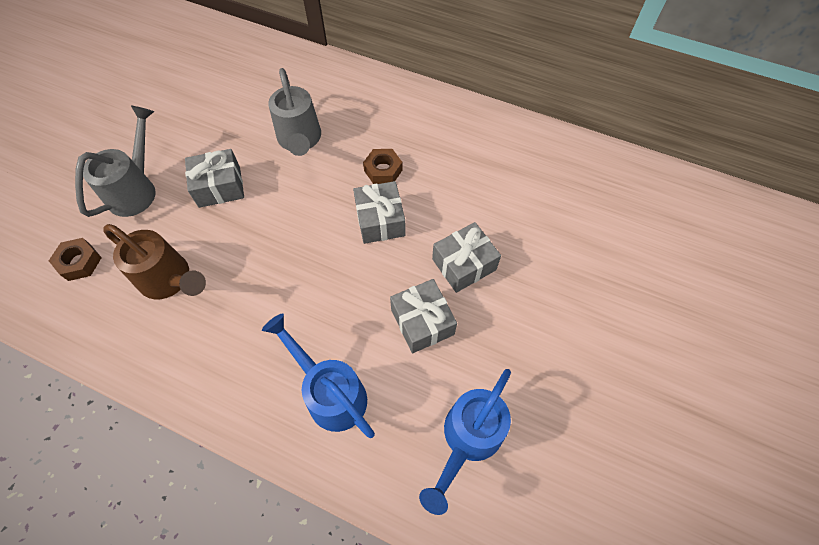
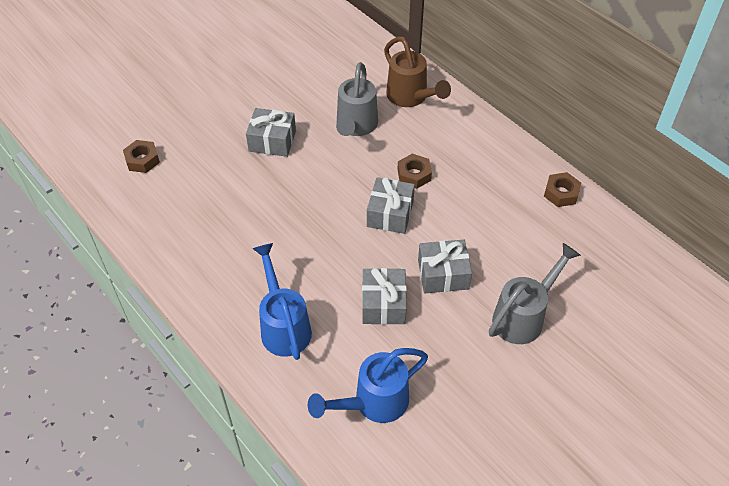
camera: 25 degrees right, 10 degrees down
grey watering can [75,106,155,217] -> grey watering can moved to [489,243,581,344]
brown watering can [103,224,206,299] -> brown watering can moved to [384,36,451,107]
none -> brown nut [544,172,581,207]

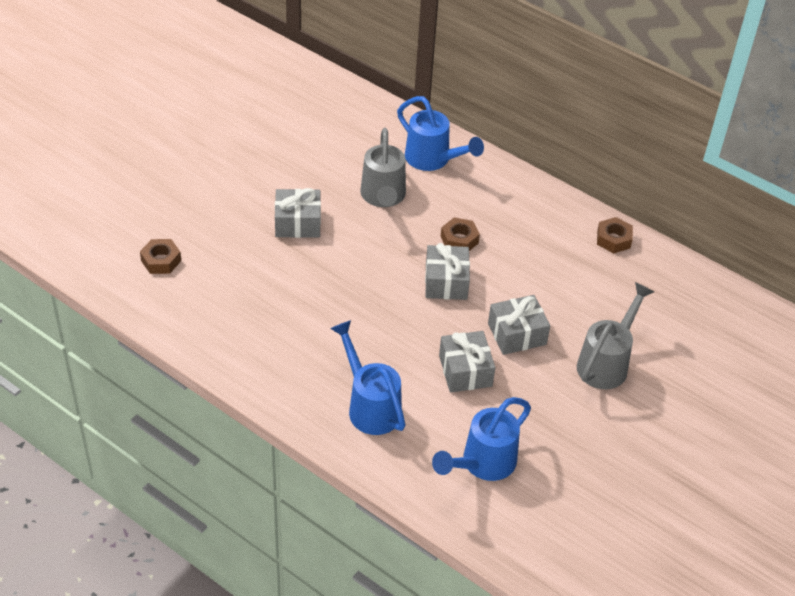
camera: 15 degrees left, 5 degrees down
brown watering can [384,36,451,107] -> blue watering can [397,96,484,171]

